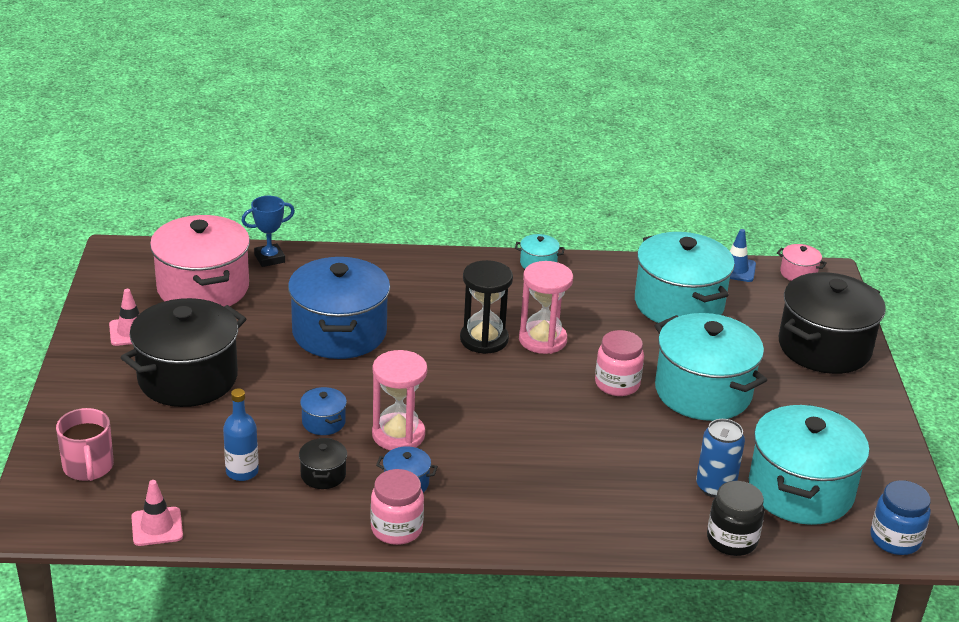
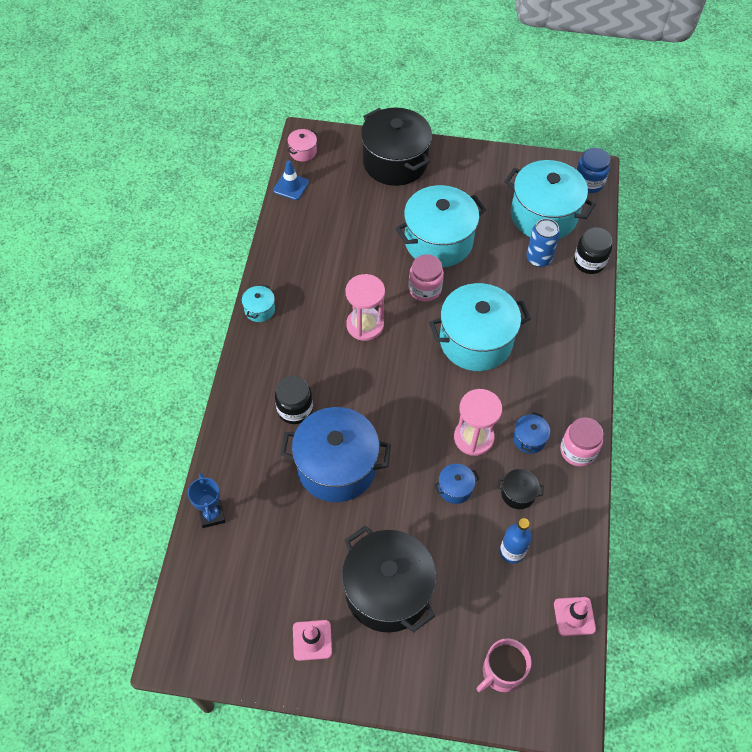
camera: 80 degrees left, 25 degrees up
pink mug [56,408,114,481] -> pink mug turned 150 degrees clockwise [477,638,531,692]
pink pot [150,215,250,306] -> none
black hourglass [460,260,513,354] -> none
turquoise pot [635,232,735,323] -> turquoise pot moved to [429,283,531,371]
none -> black jar [275,376,313,424]

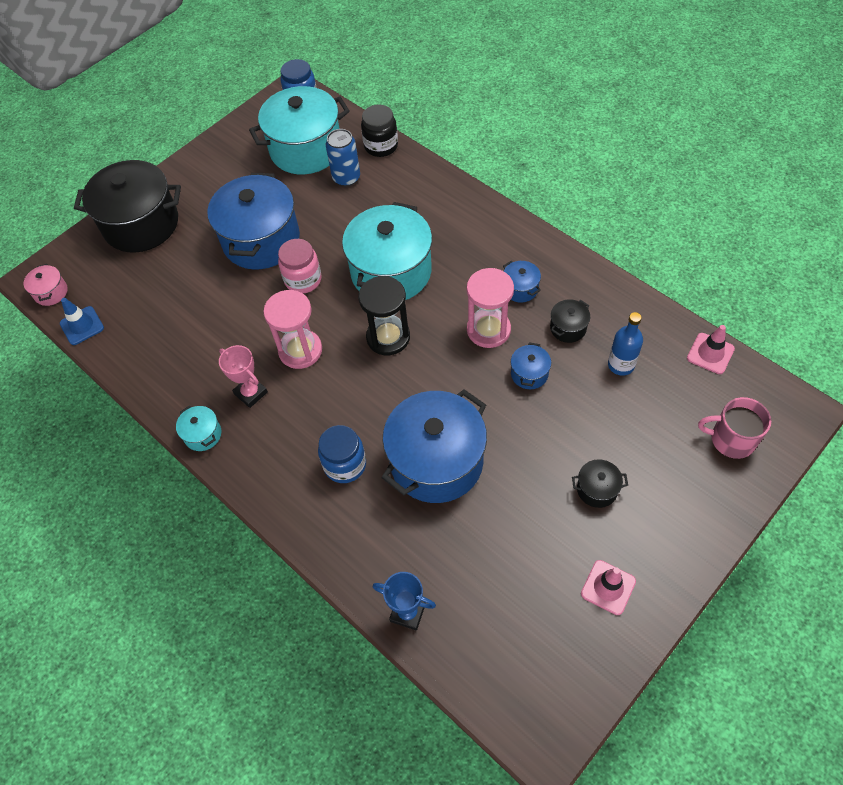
camera: 50 degrees left, 0 degrees up
black jar [275,376,313,424] -> blue jar [318,425,366,483]
black pot [342,525,436,633] -> black pot [572,459,628,508], size x0.42
turquoise pot [395,185,486,268] -> blue pot [207,173,300,270]
pink mug [477,638,531,692] -> pink mug turned 105 degrees clockwise [698,397,771,459]
pink jar [560,417,603,466] -> none
none -> pink trophy [219,345,268,408]
none -> black hourglass [358,276,410,355]

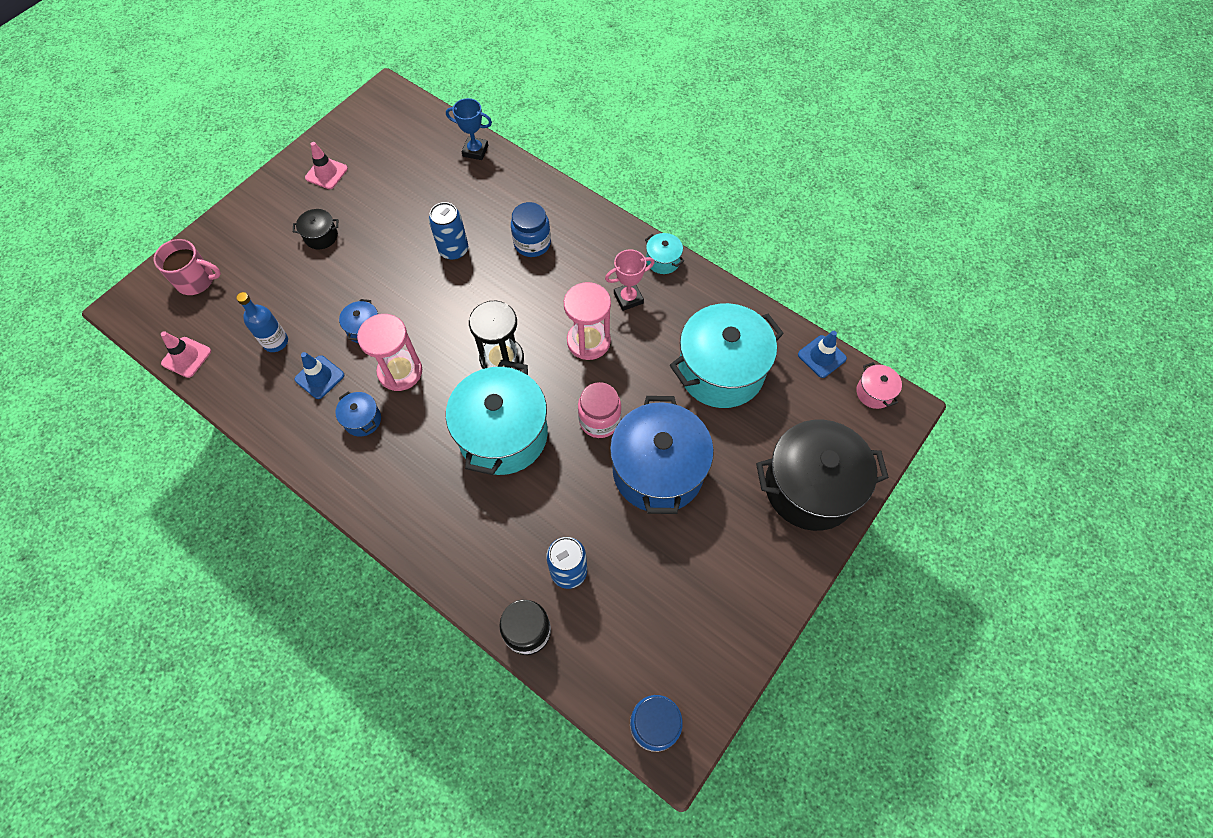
camera: 170 degrees right, 5 degrees up
pink trophy [219,345,268,408] -> pink trophy turned 60 degrees counterclockwise [605,249,655,311]
turquoise pot [249,86,350,174] -> turquoise pot moved to [670,303,784,408]
blue pot [381,389,487,503] -> blue can [429,202,468,260]
black pot [550,299,590,343] -> blue traffic cone [295,352,344,399]

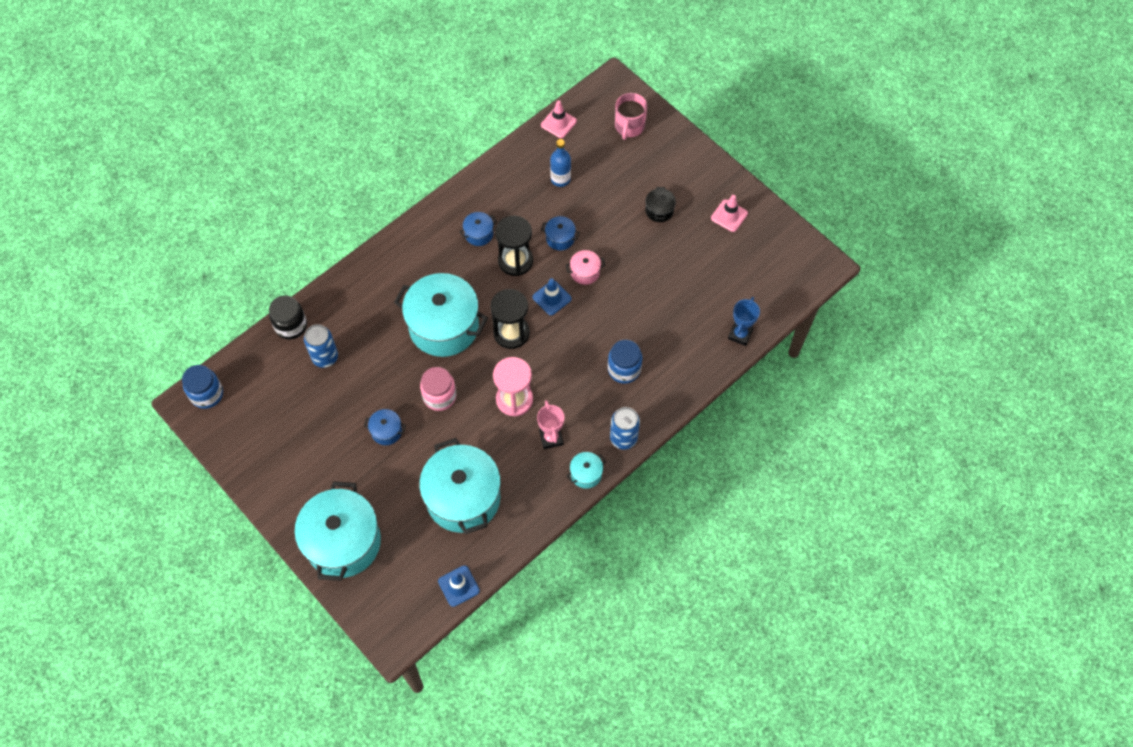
camera: 100 degrees right, 0 degrees up
blue traffic cone [295,352,344,399] -> blue traffic cone moved to [533,278,572,315]
pink hourglass [357,314,422,391] -> black hourglass [495,216,533,276]
blue can [429,202,468,260] -> blue can moved to [610,407,640,450]
blue pot [610,396,714,514] -> blue pot [364,409,406,445], size x0.42
black pot [756,420,889,531] -> turquoise pot [294,482,381,581]
pink pot [856,362,902,409] -> pink pot moved to [566,250,605,285]

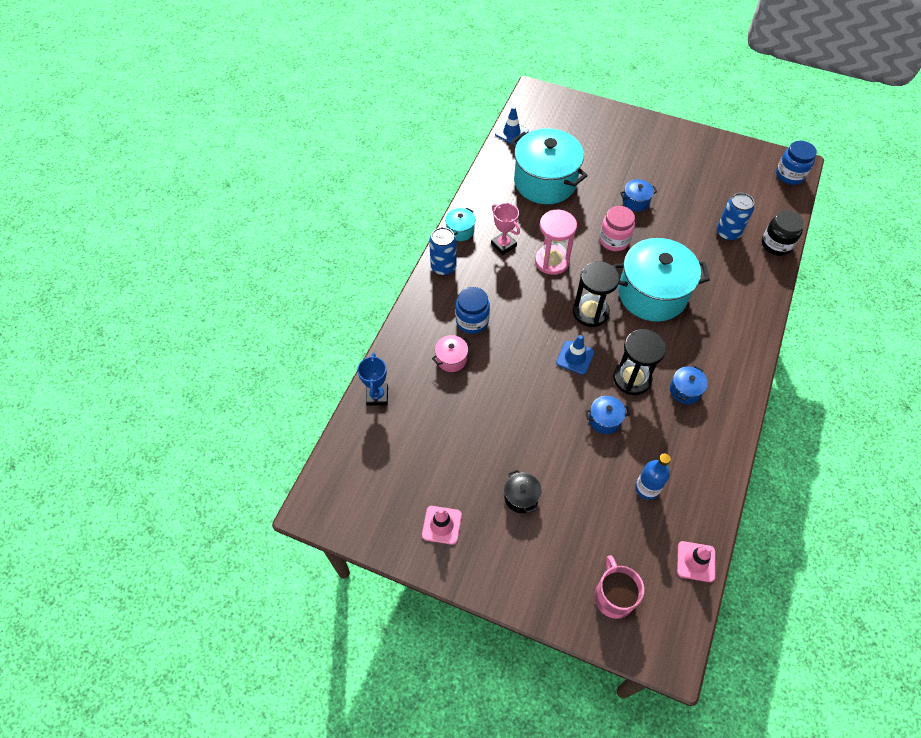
camera: 155 degrees right, 5 degrees down
turquoise pot [294,482,381,581] -> none
pink pot [566,250,605,285] -> pink pot moved to [432,335,471,372]

